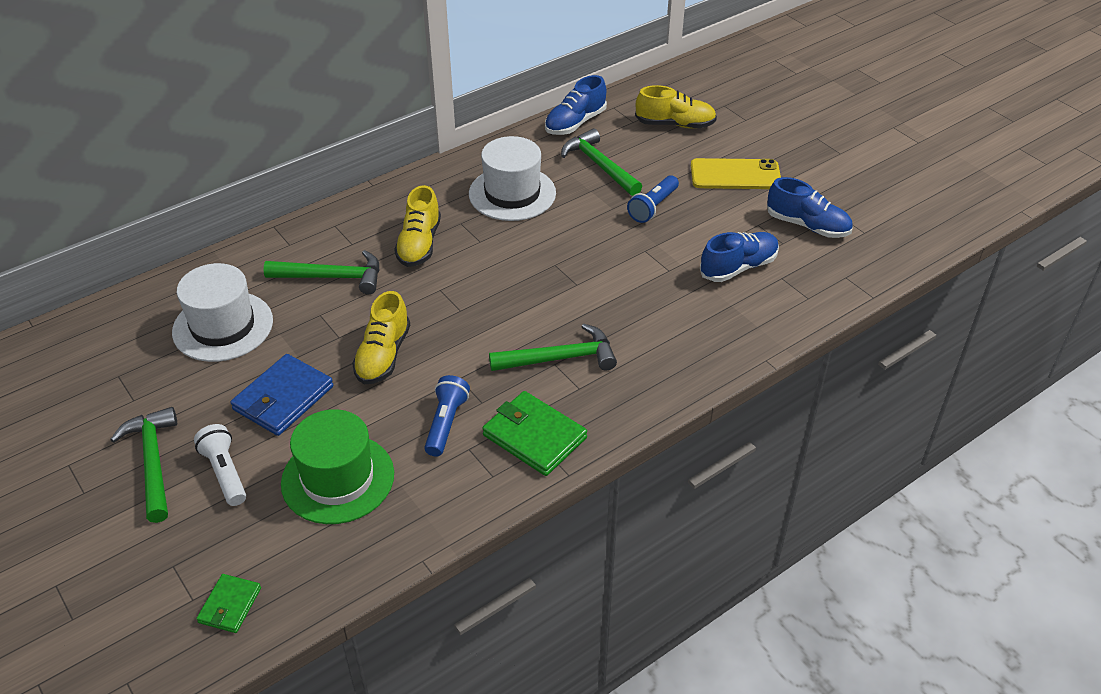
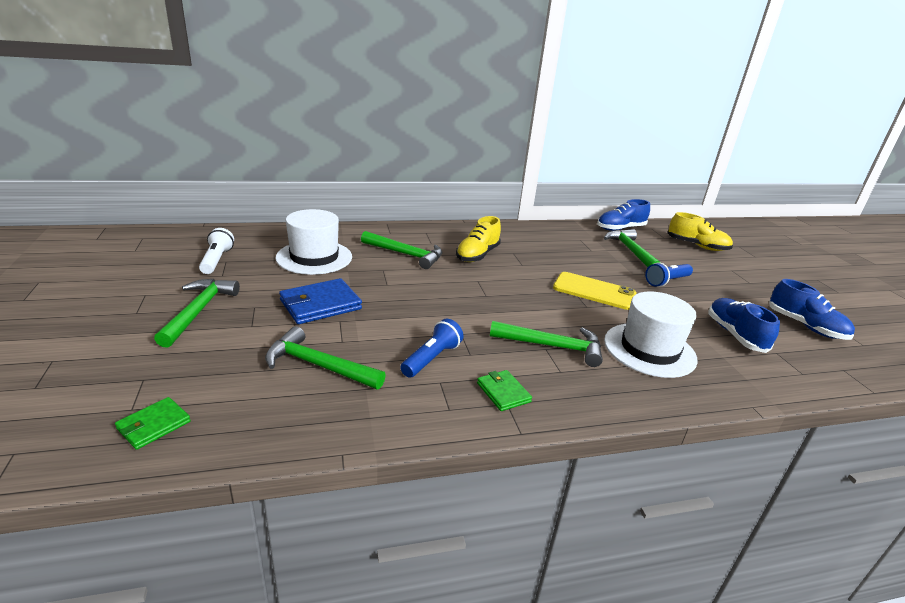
camera: 20 degrees right, 15 degrees down
white flashlight [194,424,246,506] -> white flashlight moved to [199,228,234,274]
green hat [281,409,394,524] -> green hammer [265,326,386,389]
yellow shoe [352,291,410,384] -> none
white hat [469,136,556,221] -> white hat moved to [604,291,698,378]
green wallet [482,391,587,476] -> green wallet [477,370,532,411], size x0.58
yellow phone [691,158,781,189] -> yellow phone moved to [553,272,637,310]
blue shoe [700,232,779,282] -> blue shoe turned 90 degrees counterclockwise [708,298,780,353]

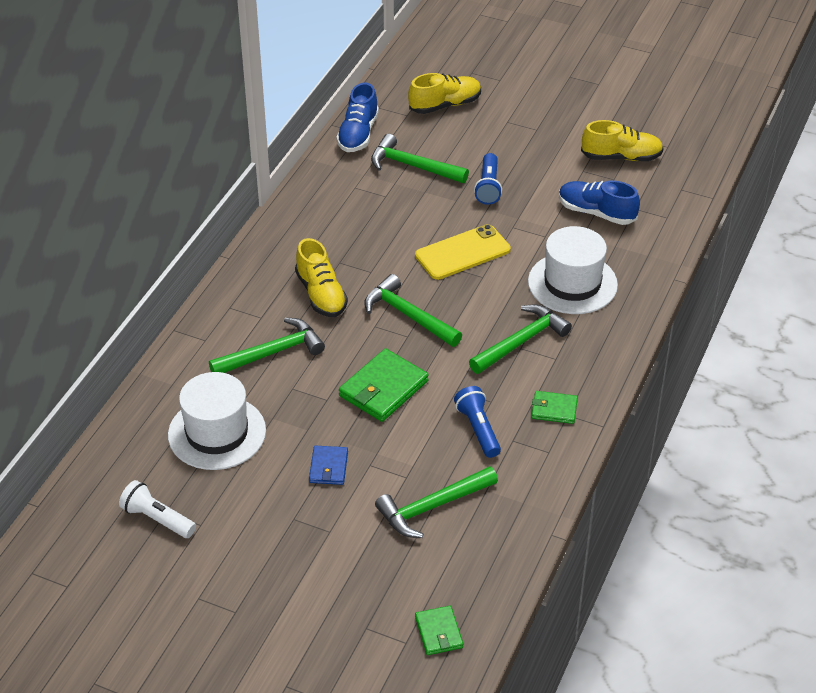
camera: 50 degrees left, 15 degrees up
green hammer [154,279,240,348] -> green hammer moved to [364,274,462,347]
blue wallet [279,278,362,324] -> blue wallet [309,445,348,485], size x0.58
blue shoe [769,279,855,340] -> yellow shoe [581,120,663,161]
none -> green wallet [339,348,429,422]

